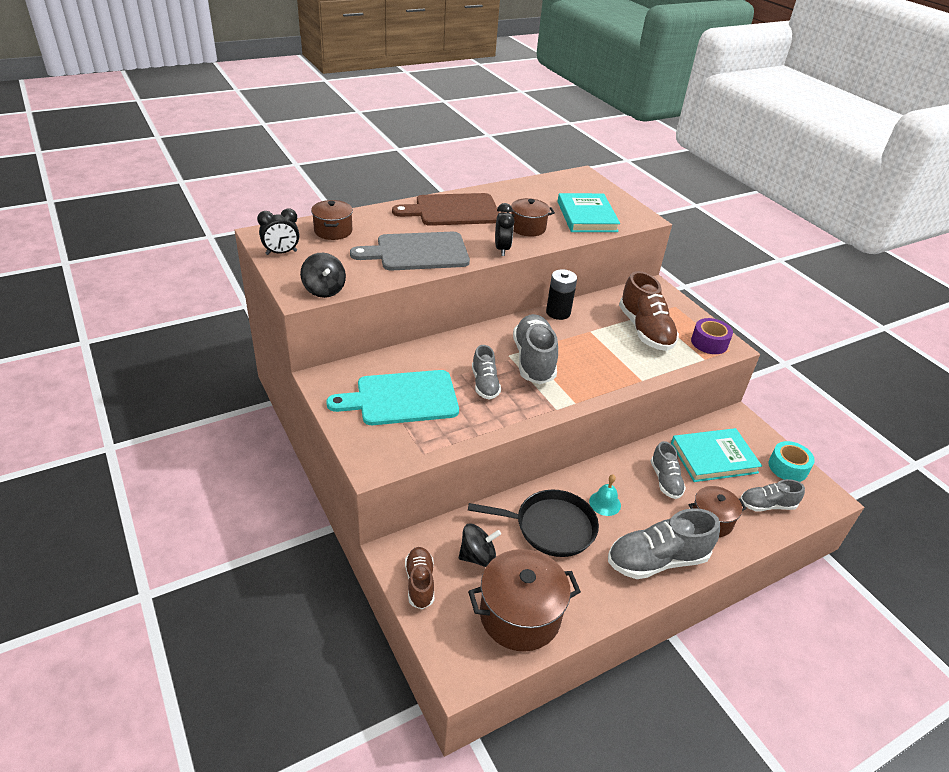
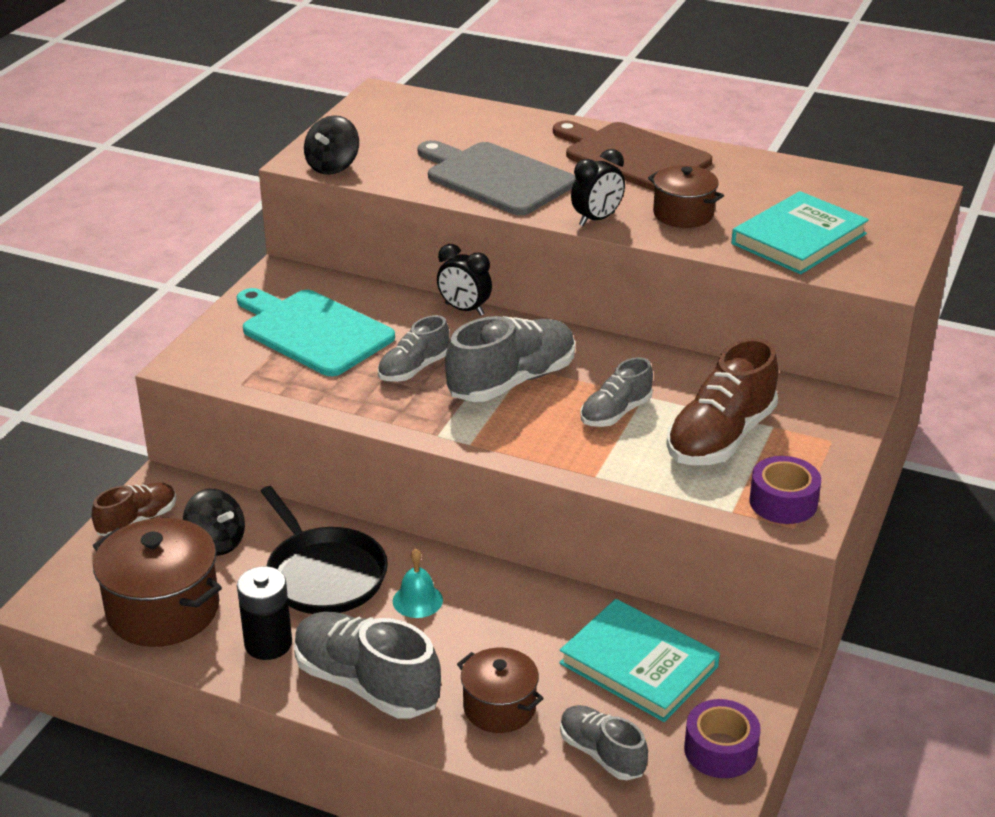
camera: 55 degrees right, 5 degrees down
black clock [257,208,299,255] -> black clock moved to [437,244,492,316]
brown pot [311,200,353,240] -> none
black battery [546,269,577,320] -> black battery moved to [237,566,292,660]
grey shoe [651,441,686,499] -> grey shoe moved to [581,357,653,427]
turquoise tape [768,441,815,482] -> purple tape [684,699,761,778]

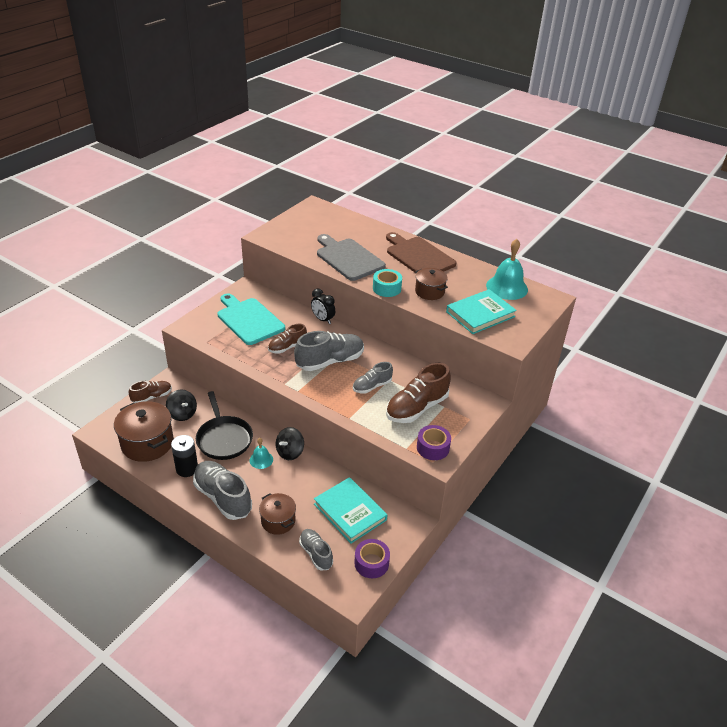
camera: 10 degrees right, 5 degrees up
black spinning top [304,115,359,175] -> black spinning top moved to [276,427,304,460]
grey shoe [378,315,450,382] -> brown shoe [268,324,307,353]
black clock [571,149,625,226] -> turquoise tape [373,269,402,297]
none -> turquoise bell [486,239,528,300]

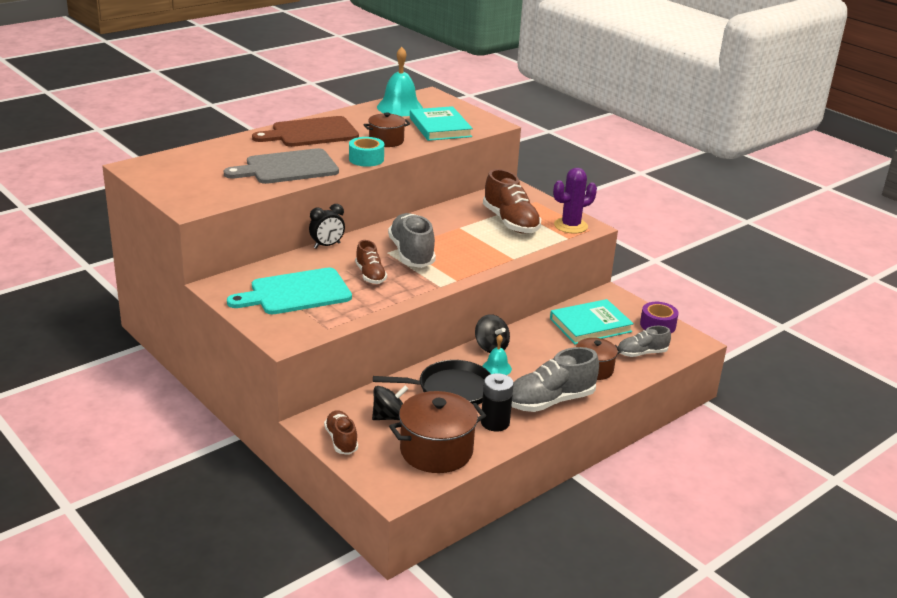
camera: 75 degrees left, 10 degrees down
grey shoe [353,362,393,394] -> none
purple tape [417,425,451,460] -> purple cactus [553,168,597,233]

